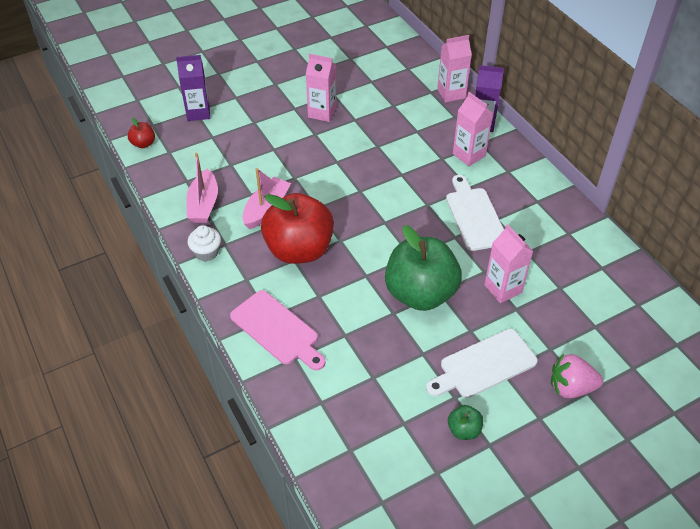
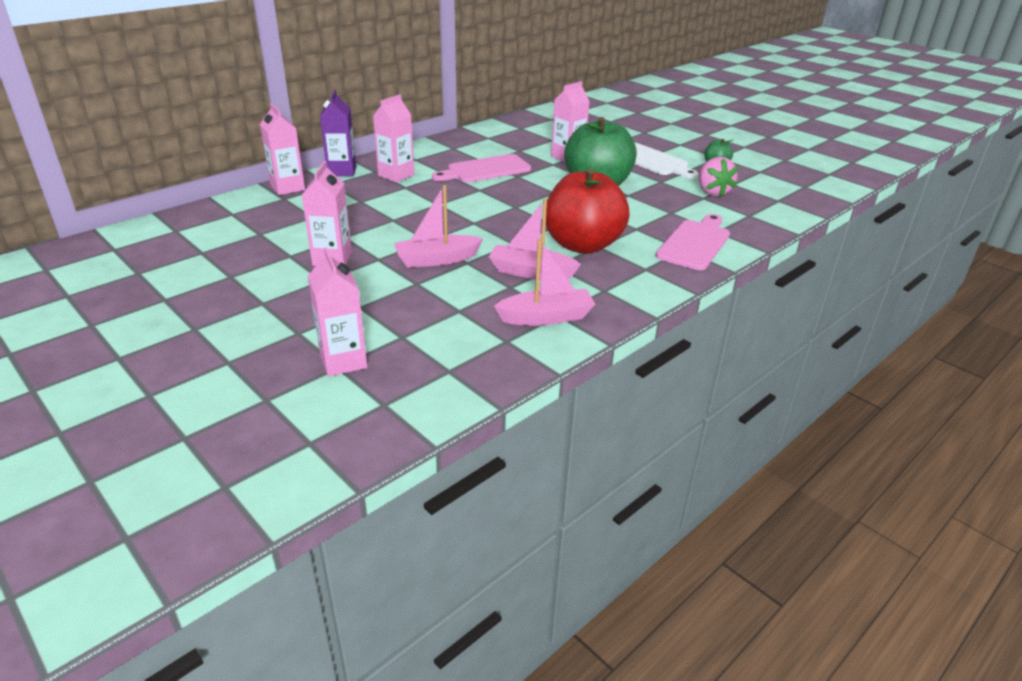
camera: 105 degrees left, 15 degrees down
red apple [128,118,155,148] -> none
purple carton [176,55,210,121] -> pink carton [308,247,367,377]
white cupcake [188,225,221,262] -> none
white cutting board [446,175,504,251] -> pink cutting board [432,154,531,182]
pink strawberry [551,353,603,398] -> pink strawberry moved to [699,157,738,197]
none -> pink boat [394,185,483,268]

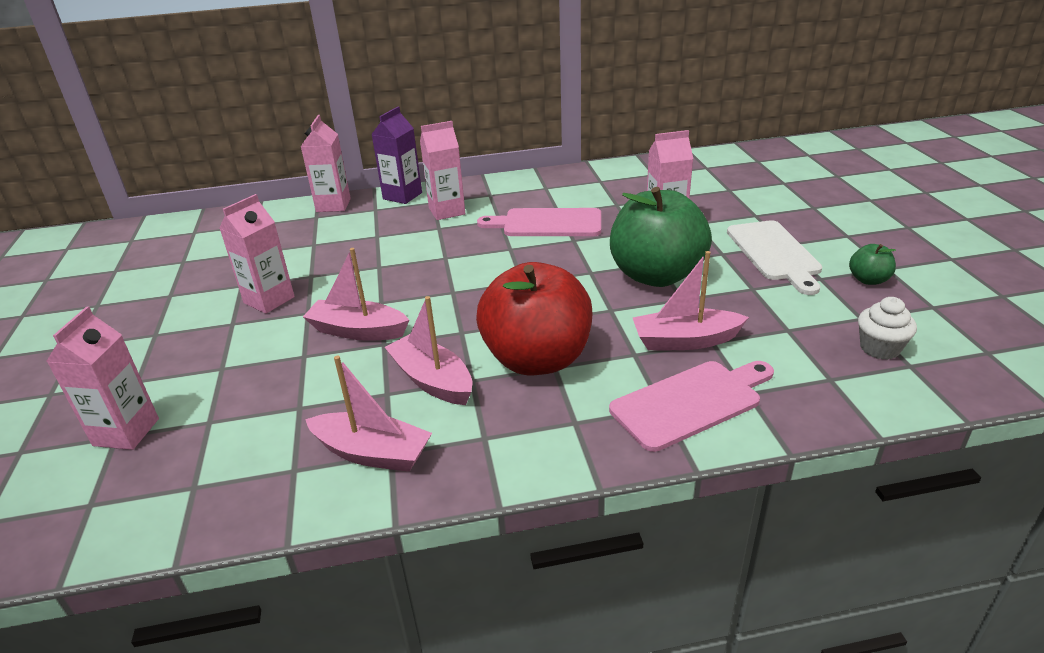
camera: 35 degrees right, 0 degrees up
pink strawberry [699,157,738,197] -> none
none -> pink boat [633,251,749,350]
none -> white cupcake [858,297,917,360]

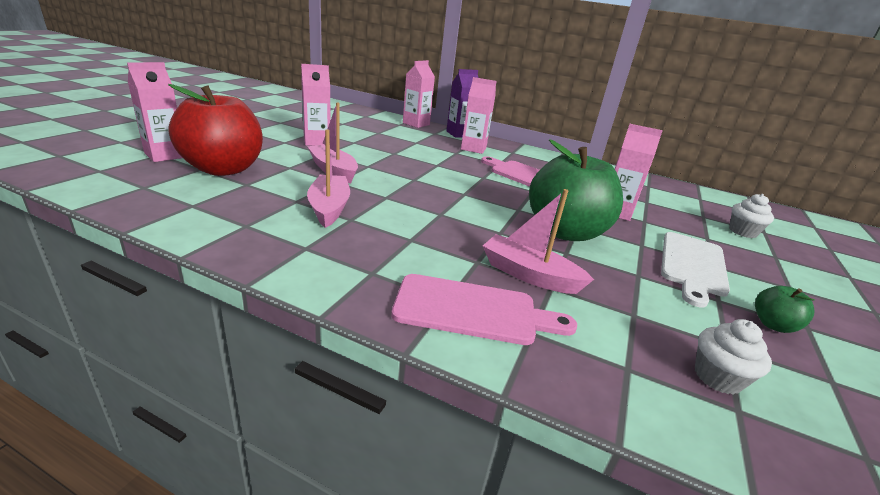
camera: 30 degrees right, 5 degrees down
pink boat [305,356,432,472] -> none
red apple [476,262,592,375] -> red apple moved to [168,84,263,176]
none -> white cupcake [729,194,774,238]

